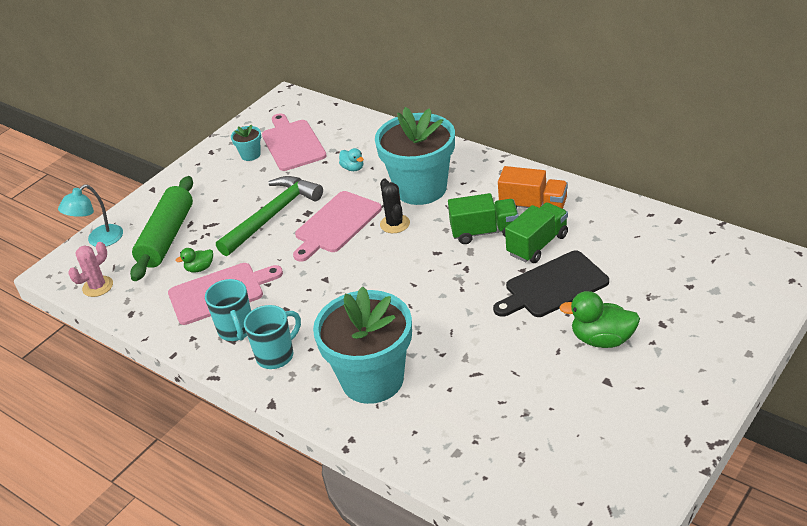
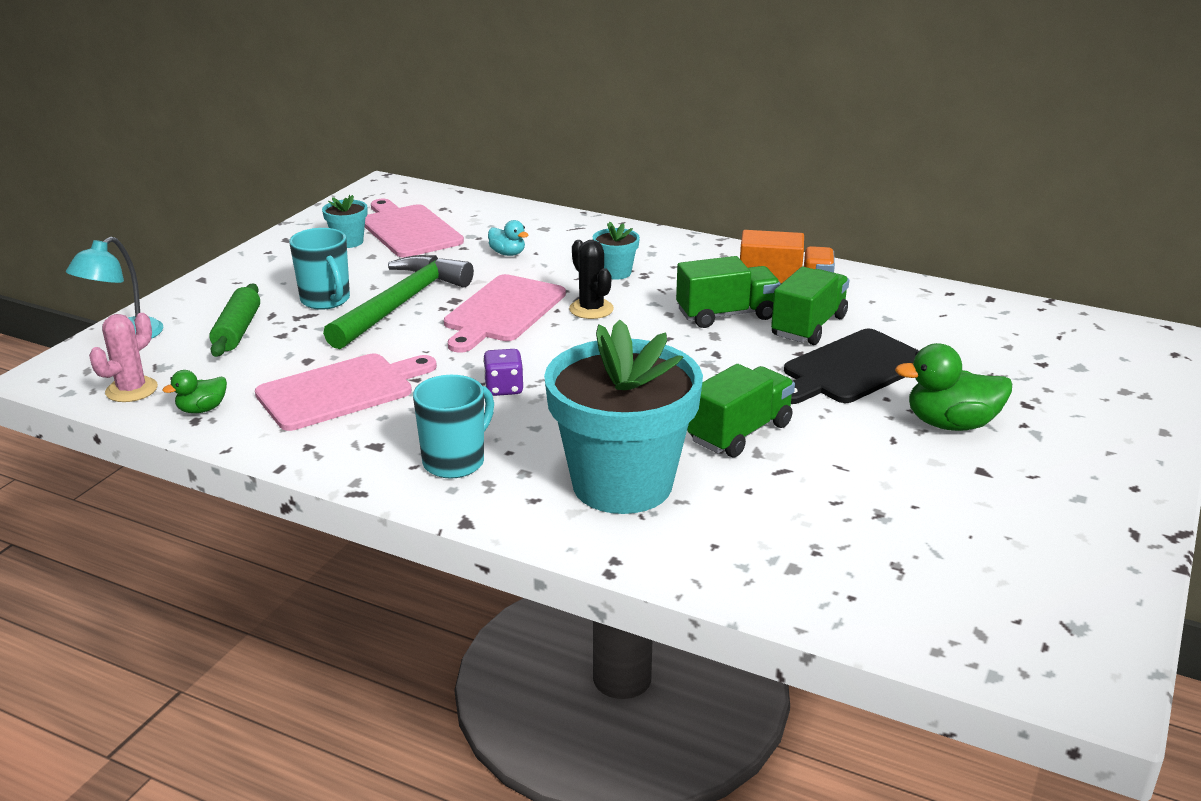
camera: 15 degrees left, 10 degrees down
green rolling pin [130,176,193,281] -> green rolling pin [209,283,260,357], size x0.61
green duck [176,248,213,273] -> green duck moved to [162,370,227,413]
turquoise mug [205,279,251,341] -> turquoise mug moved to [289,228,350,310]
turquoise flower pot [375,107,455,205] -> turquoise flower pot [593,222,640,280], size x0.41
none -> purple dice [483,349,523,396]
none -> green truck [687,364,795,457]

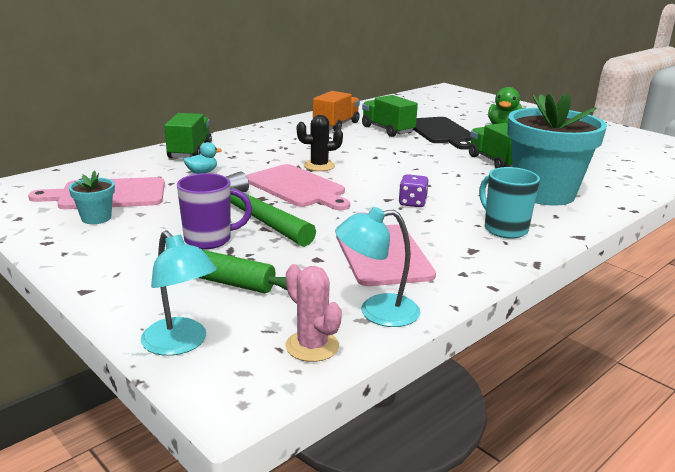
camera: 70 degrees left, 5 degrees down
green duck [162,370,227,413] -> turquoise lamp [335,207,420,327]
turquoise mug [289,228,350,310] -> purple mug [177,173,252,249]
turquoise flower pot [593,222,640,280] -> none
green truck [676,256,781,328] -> green truck moved to [164,113,212,158]

